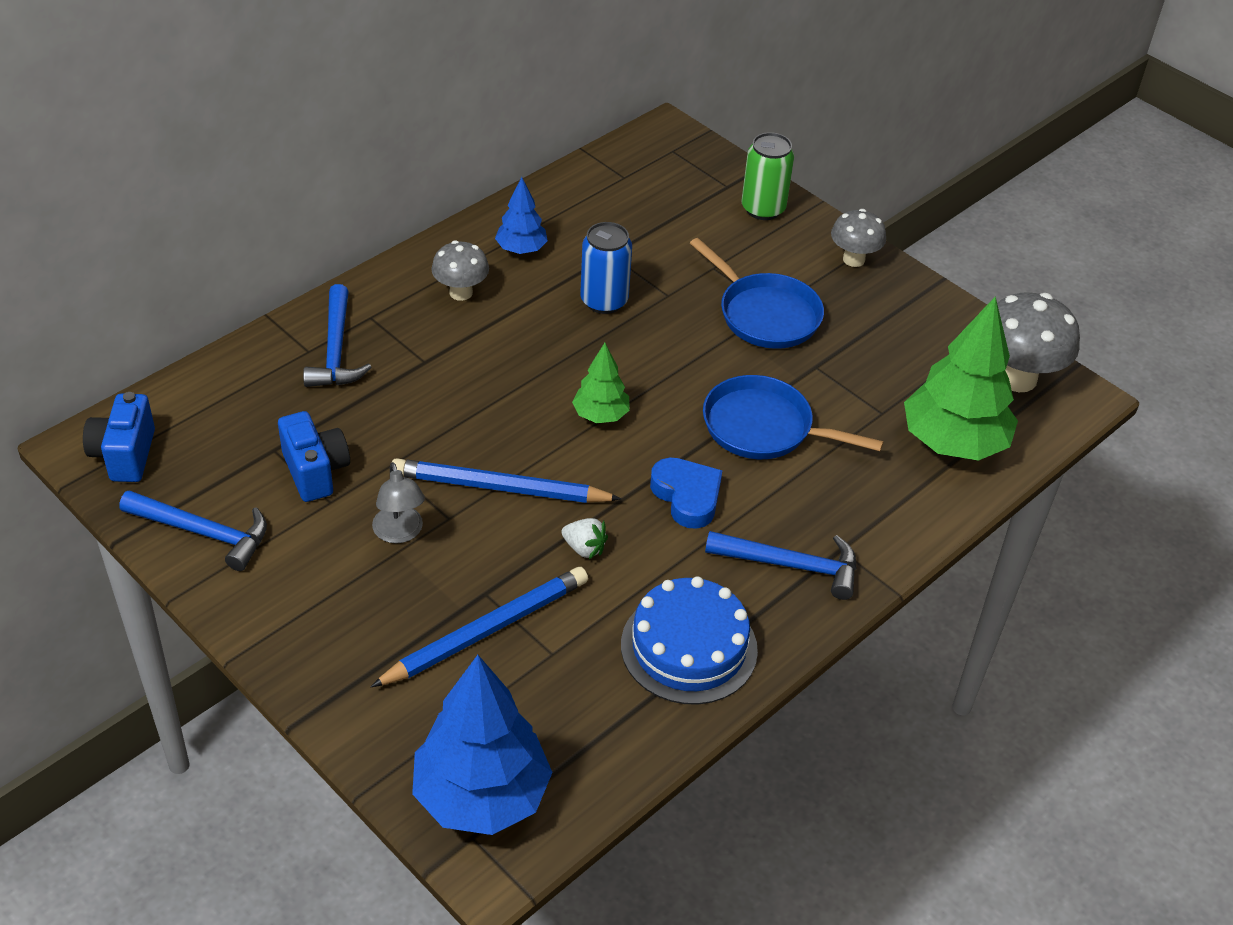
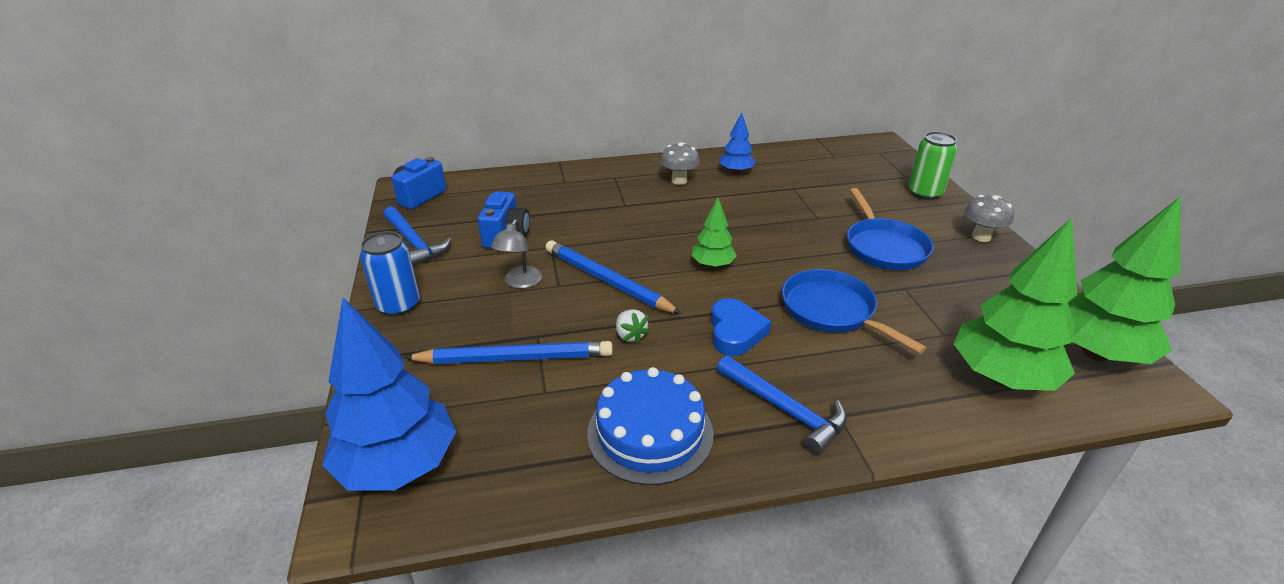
camera: 35 degrees right, 10 degrees down
blue hammer [303,284,372,387] -> none
blue can [580,222,632,314] -> blue can moved to [360,231,420,316]
grey mushroom [997,292,1080,392] -> green tree [1068,196,1181,364]

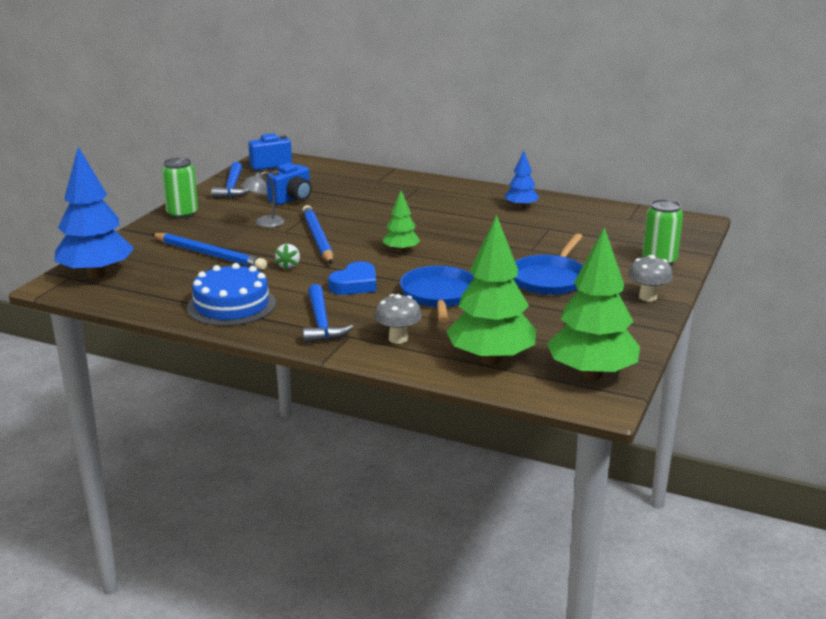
camera: 35 degrees right, 10 degrees down
blue can [360,231,420,316] -> green can [162,157,198,219]
grey mushroom [660,142,700,185] -> grey mushroom moved to [374,294,422,344]

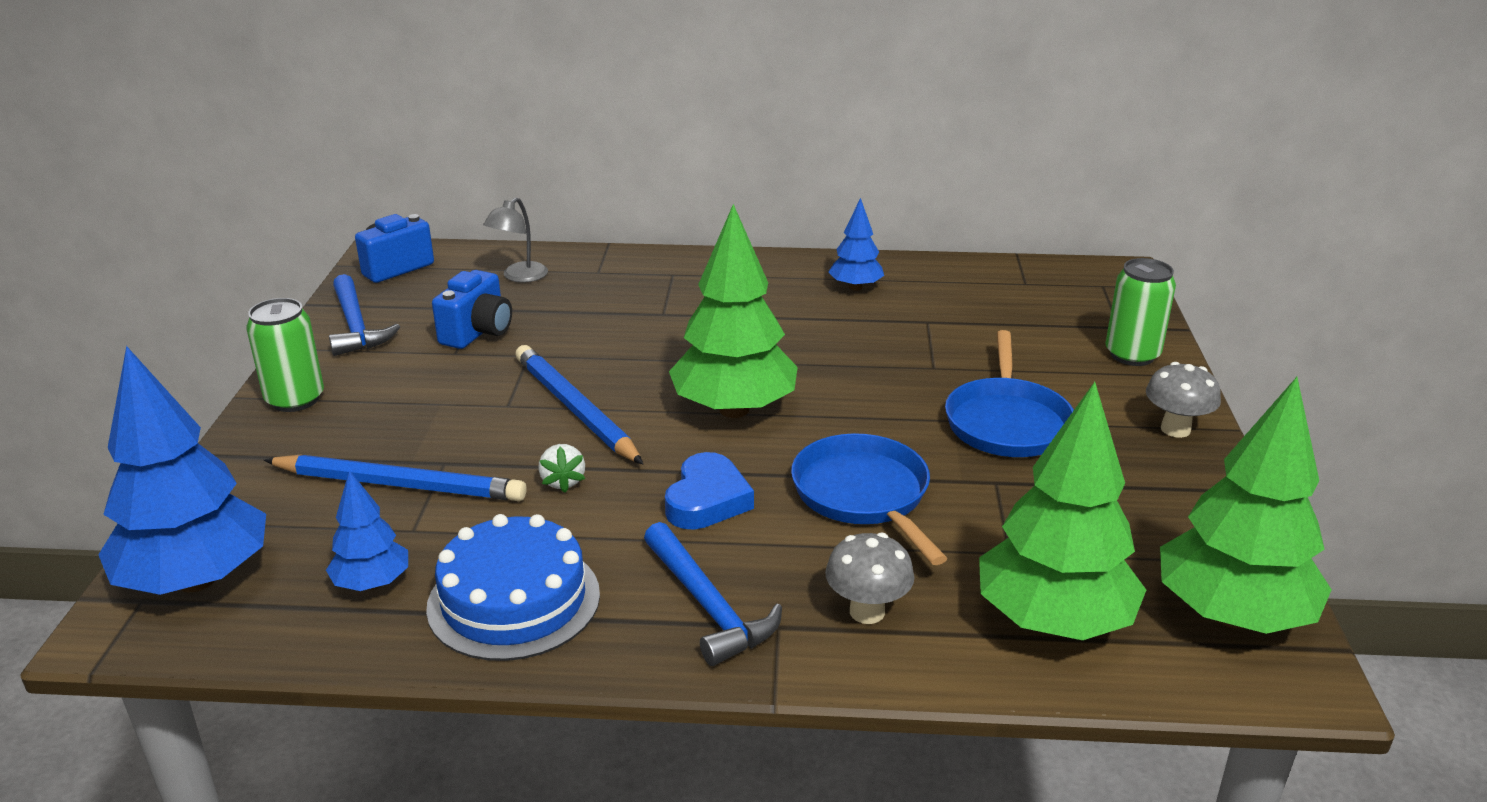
camera: 20 degrees left, 5 degrees up
grey lamp [241,172,285,228] -> grey lamp moved to [483,197,548,283]
green tree [382,190,420,253] -> green tree [669,204,798,418], size x1.94
none -> blue tree [326,470,408,591]

